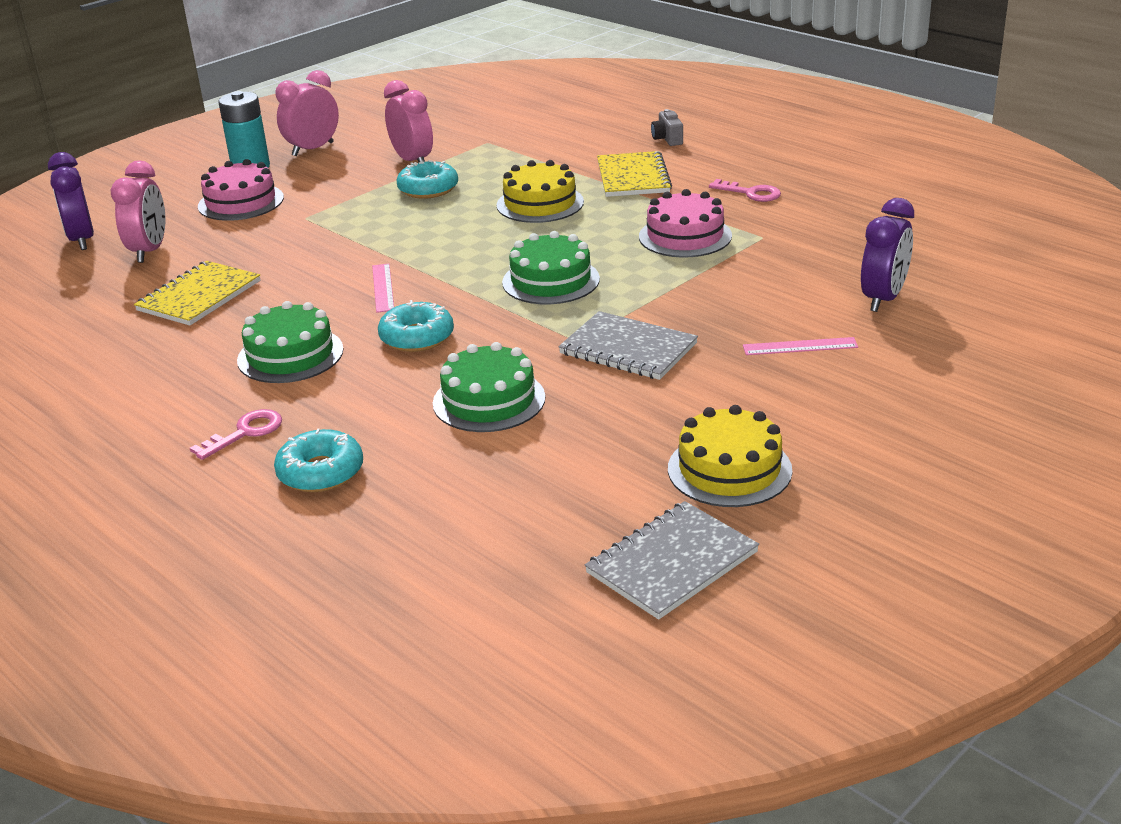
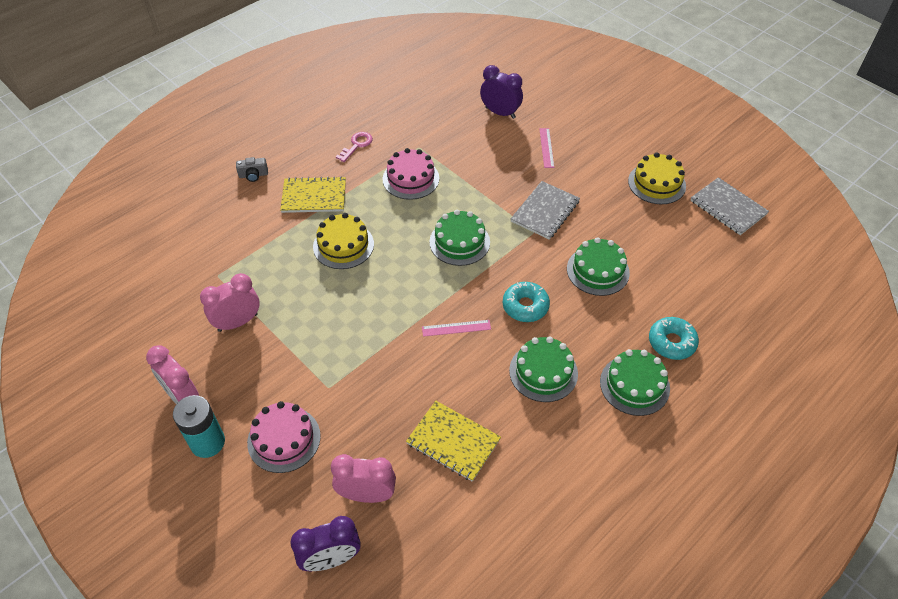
camera: 90 degrees left, 20 degrees up
pink key [190,409,282,460] -> green cake [600,349,670,416]
turquoise donut [396,160,458,199] -> none

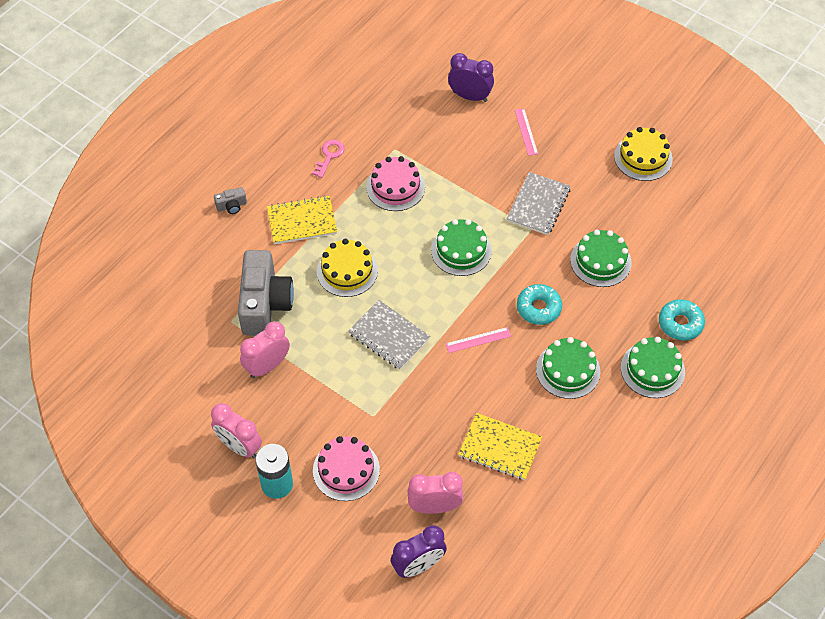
camera: 10 degrees left, 5 degrees up
grey notebook [690,177,769,235] -> grey notebook moved to [348,300,430,370]
none -> grey camera [238,250,294,335]

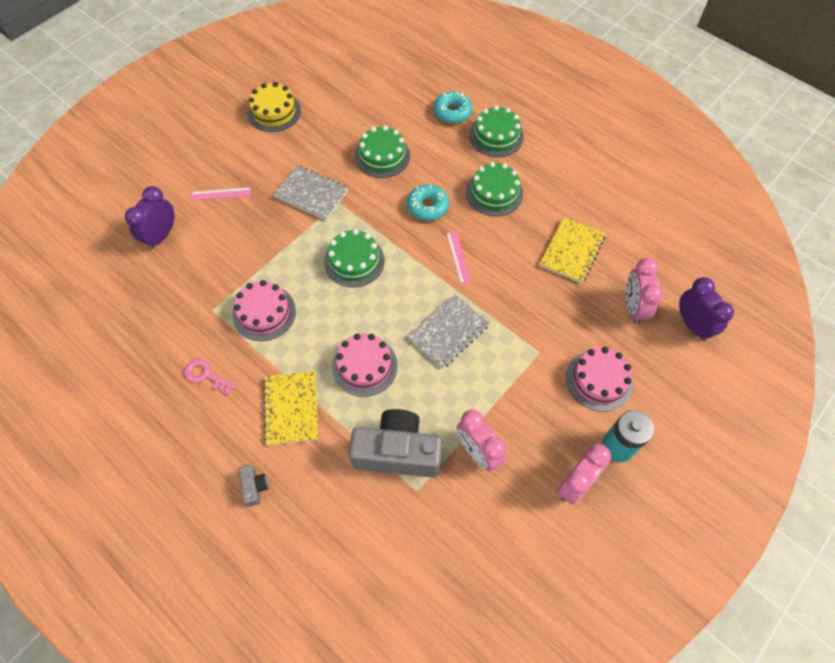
camera: 85 degrees left, 5 degrees up
yellow cake [317,239,378,297] -> pink cake [332,333,398,397]

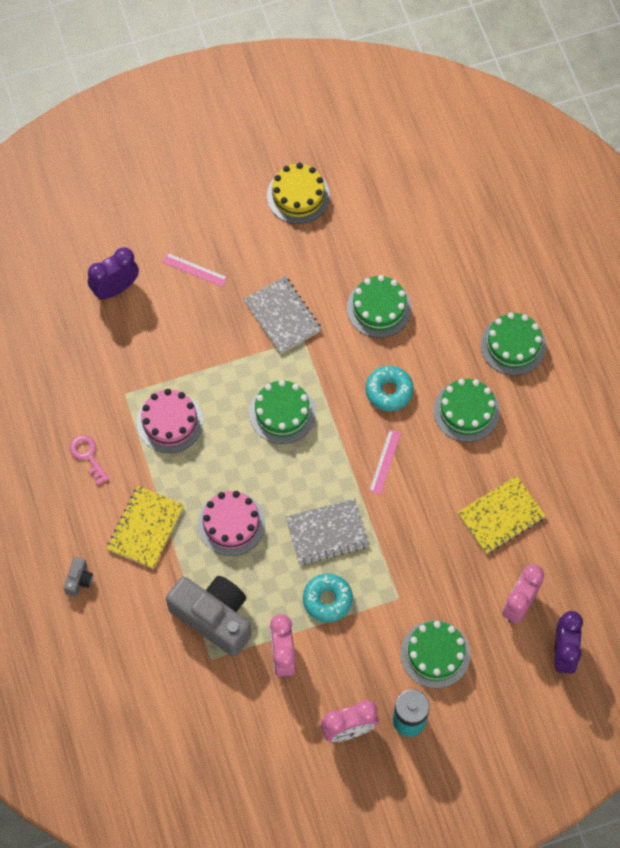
camera: 30 degrees right, 5 degrees up
turquoise donut [434,91,472,124] -> turquoise donut moved to [303,573,353,623]
pink cake [566,347,633,412] -> green cake [401,620,470,689]

